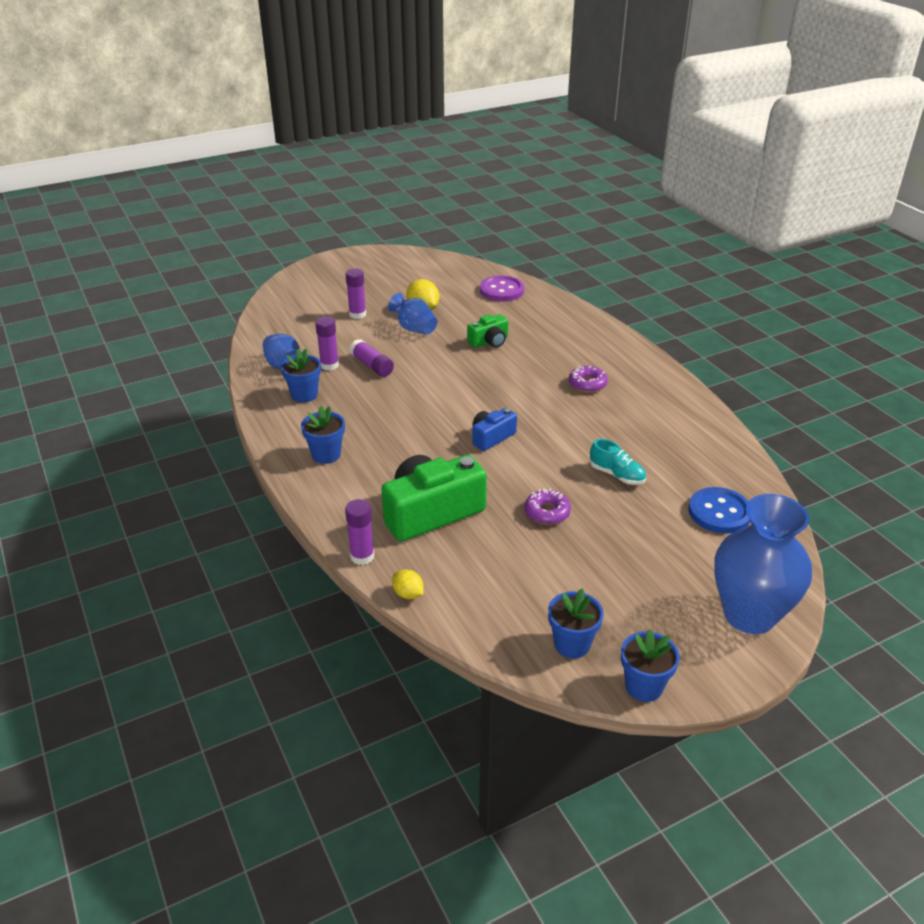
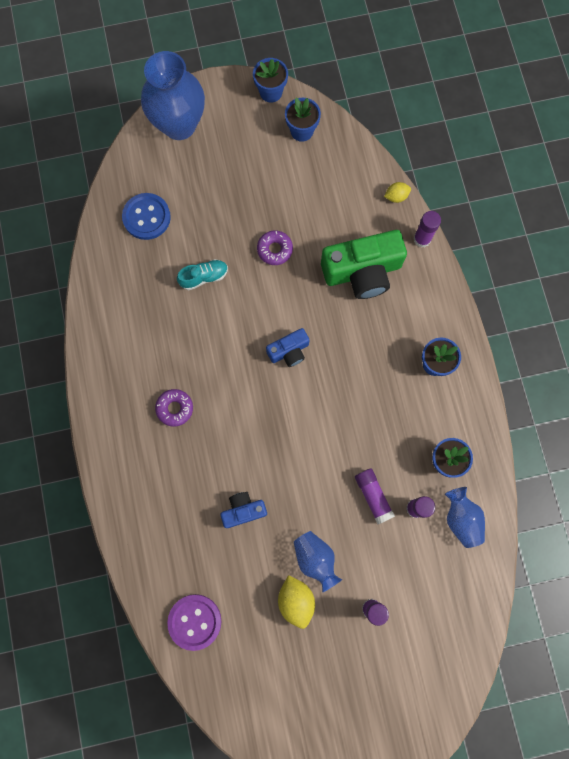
camera: 165 degrees left, 40 degrees up
yellow lemon [392,570,424,599] -> yellow lemon turned 75 degrees counterclockwise [384,182,411,203]
green camera [467,314,508,348] -> blue camera [220,492,267,528]
turquoise shoe [590,439,646,485] -> turquoise shoe turned 105 degrees clockwise [177,259,228,290]

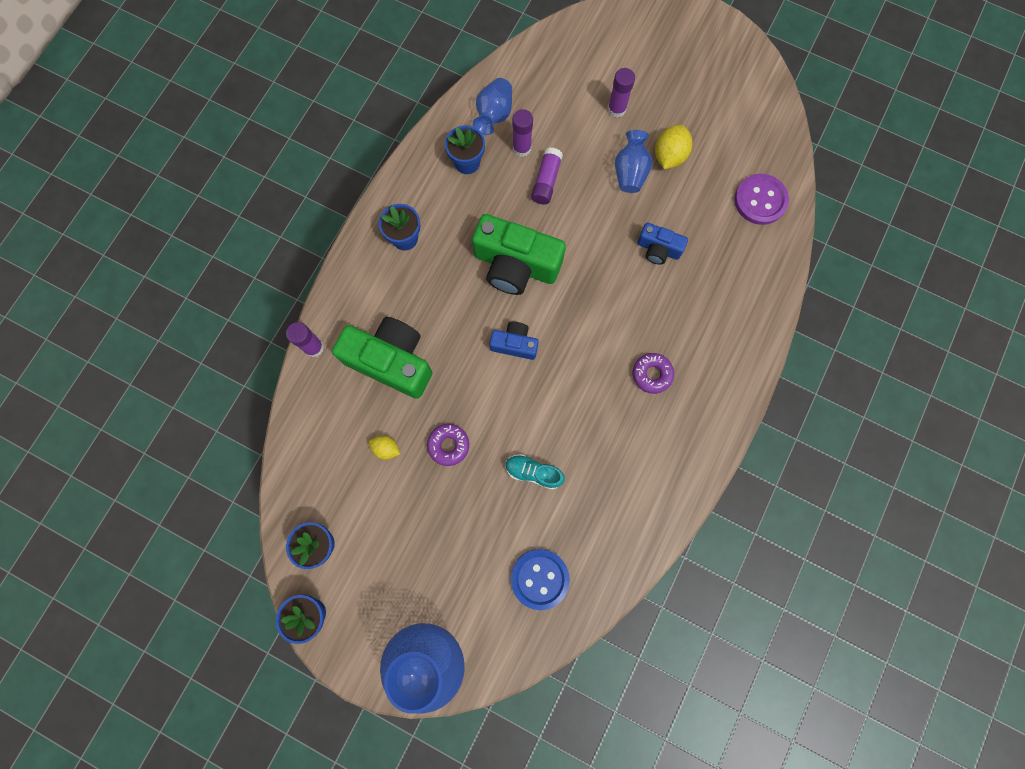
camera: 140 degrees left, 0 degrees up
yellow lemon [384,182,411,203] -> yellow lemon moved to [369,435,400,460]
none -> green camera [472,214,566,295]

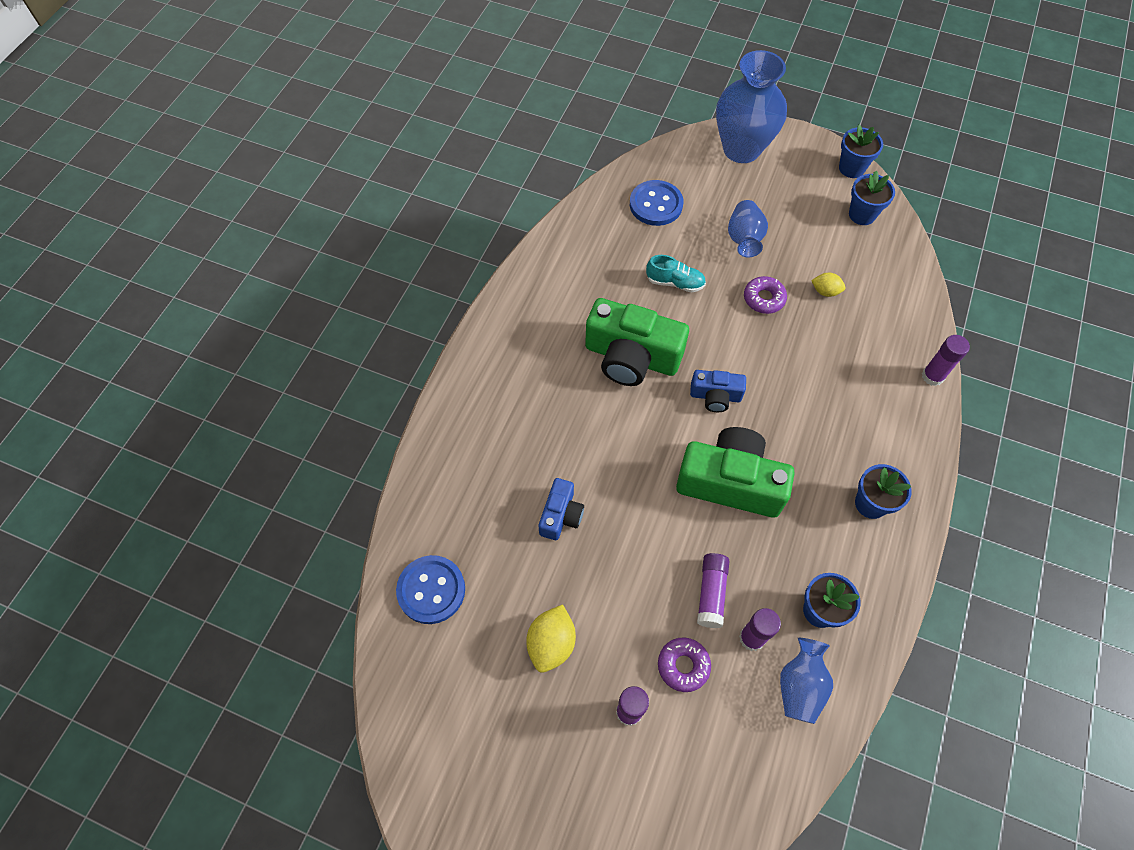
camera: 175 degrees right, 15 degrees down
green camera [332,317,432,399] -> green camera moved to [585,298,689,386]
blue vase [615,130,652,193] -> blue vase moved to [728,200,768,258]
purple donut [633,353,674,394] -> purple donut moved to [658,637,711,692]
blue camera [637,223,688,265] -> blue camera turned 90 degrees clockwise [539,478,584,540]
purple button [734,174,789,225] -> blue button [396,555,465,624]

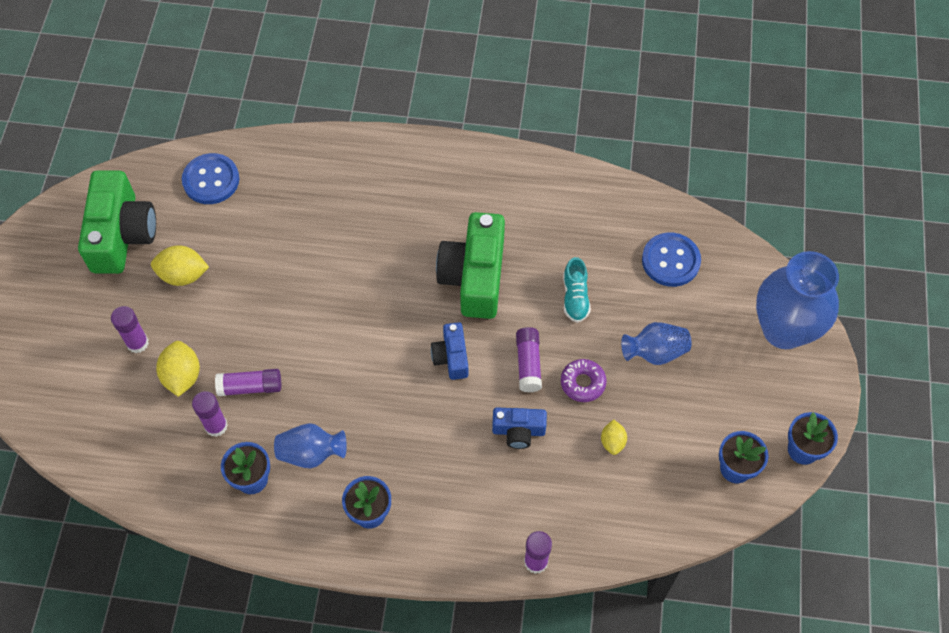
camera: 75 degrees right, 0 degrees up
blue camera [539,478,584,540] -> blue camera moved to [492,408,547,449]
purple donut [658,637,711,692] -> yellow lemon [156,341,200,397]
green camera [676,427,794,518] -> green camera moved to [78,170,156,274]
blue vase [780,638,833,724] -> blue vase moved to [274,423,347,469]
none -> purple glue stick [516,327,542,392]

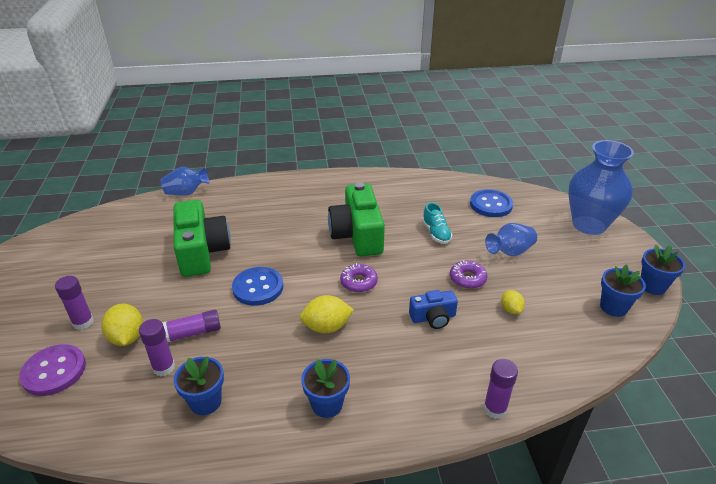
camera: 15 degrees left, 25 degrees down
green camera [78,170,156,274] -> green camera moved to [174,200,231,277]
yellow lemon [151,245,209,286] -> yellow lemon moved to [300,295,354,333]
blue button [182,153,239,204] -> blue button moved to [232,267,284,306]
blue vase [274,423,347,469] -> blue vase moved to [161,167,209,196]
blue camera [431,322,468,380] -> purple donut [340,263,378,292]
purple glue stick [516,327,542,392] -> none
none -> purple button [19,344,86,396]

